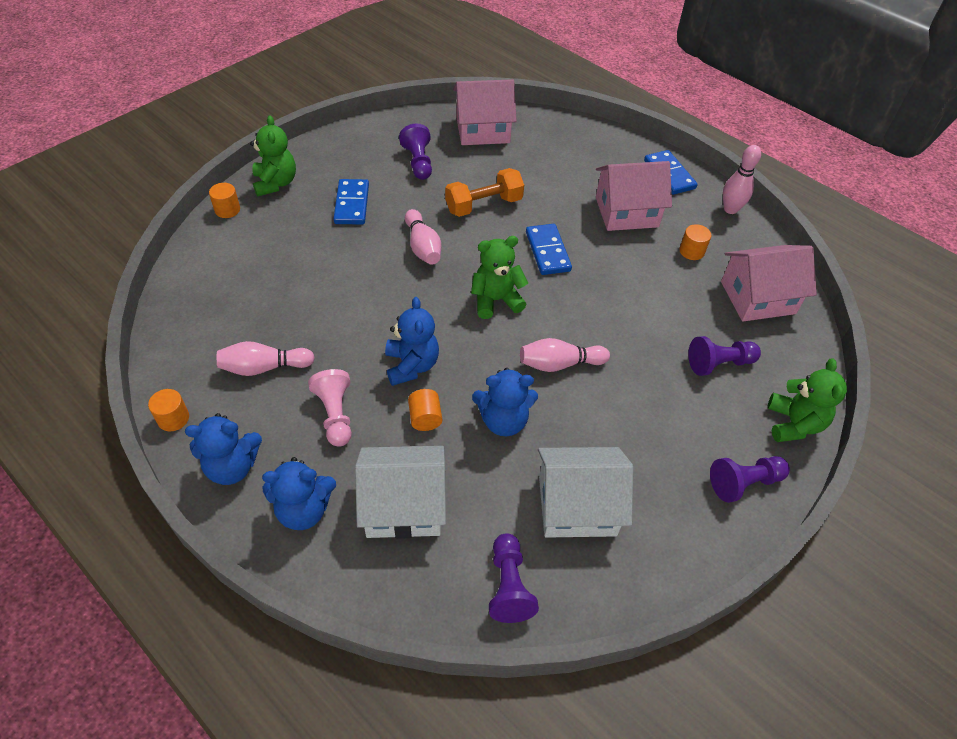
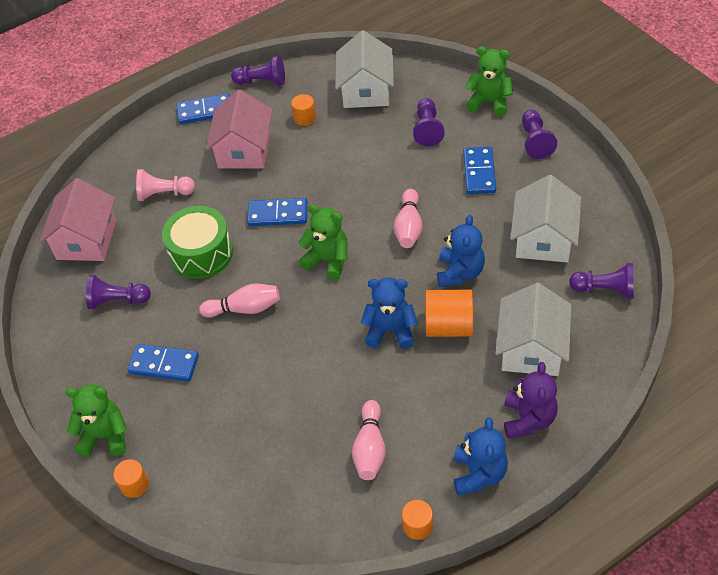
camera: 70 degrees left, 0 degrees up
blue teddy bear [262,457,336,530] -> purple teddy bear [504,362,558,438]
pink pawn [308,369,352,447] -> pink pawn moved to [136,169,195,201]
orange cylinder [408,389,442,431] -> orange cylinder [425,290,473,337], size x1.74
orange dumbbell [445,168,524,217] -> green drum [162,206,233,279]
green teddy bear [471,236,528,319] -> green teddy bear turned 120 degrees clockwise [298,204,348,280]
pink house [721,245,817,322] -> white house [335,30,394,108]
pink bowling pin [723,145,761,214] -> purple pawn [231,56,285,86]
none -> blue domino [463,147,496,194]

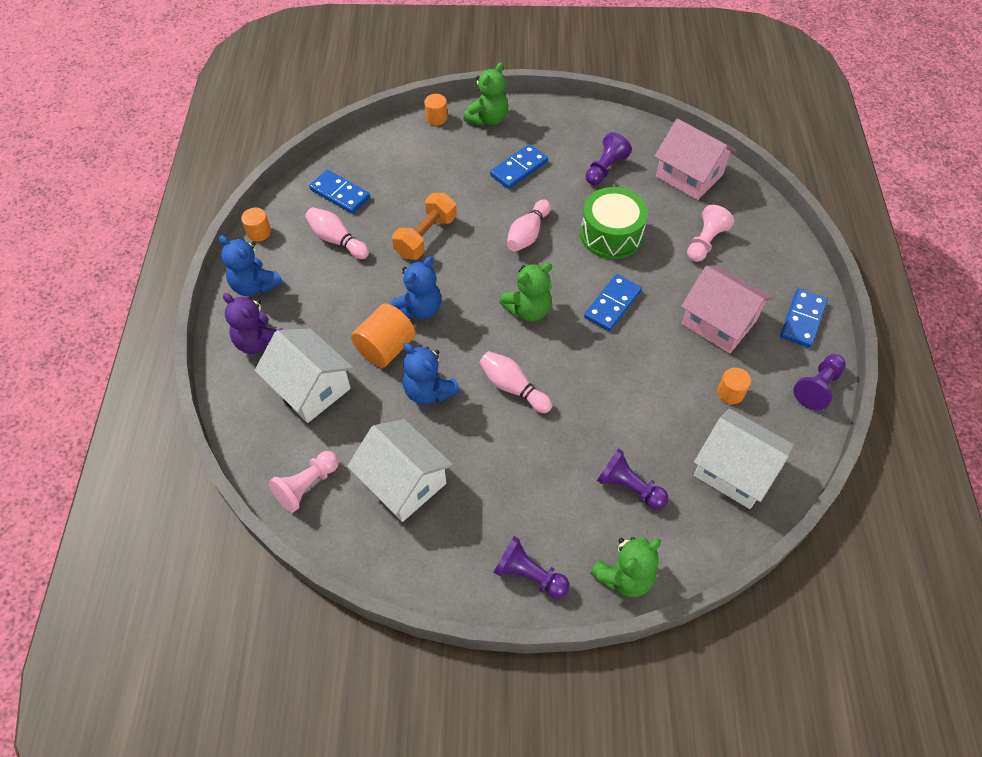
camera: 120 degrees right, 5 degrees up
blue domino [463,147,496,194] -> blue domino moved to [309,170,370,214]
purple pawn [569,263,634,299] -> pink pawn [269,451,339,513]
none -> orange dumbbell [392,193,456,260]

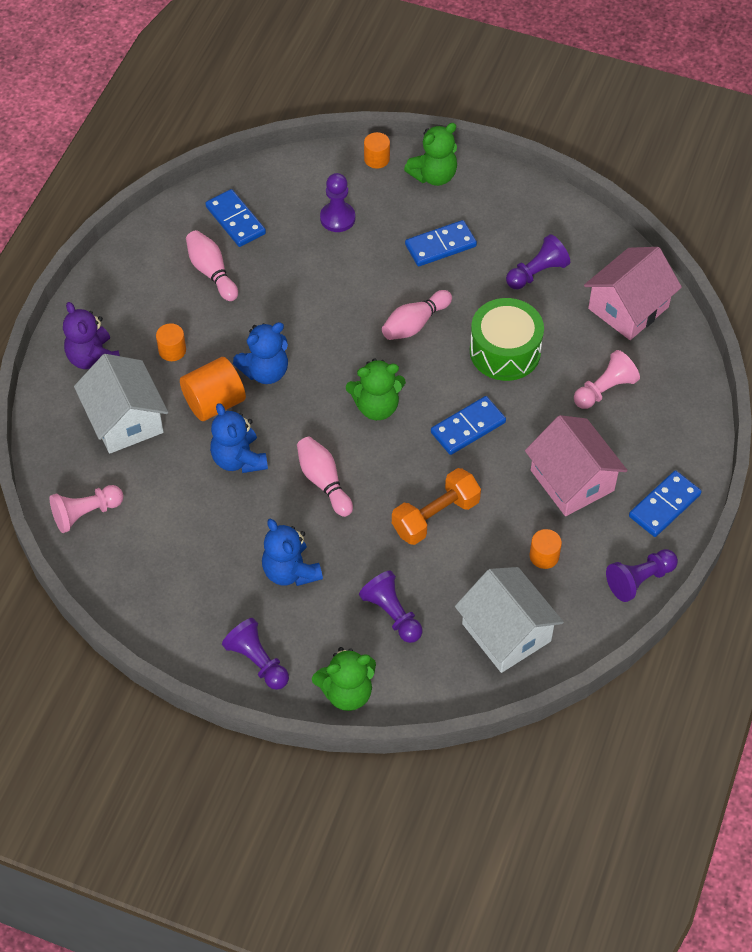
camera: 20 degrees right, 0 degrees up
blue teddy bear [219,235,283,296] -> blue teddy bear moved to [262,519,323,586]
orange cylinder [241,208,271,241] -> orange cylinder moved to [156,323,186,361]
white house [347,419,453,522] -> none
orange dumbbell [392,193,456,260] -> orange dumbbell moved to [392,468,481,545]
pink house [655,119,736,200] -> pink house turned 75 degrees clockwise [584,247,682,340]
none -> purple pawn [320,173,355,232]

